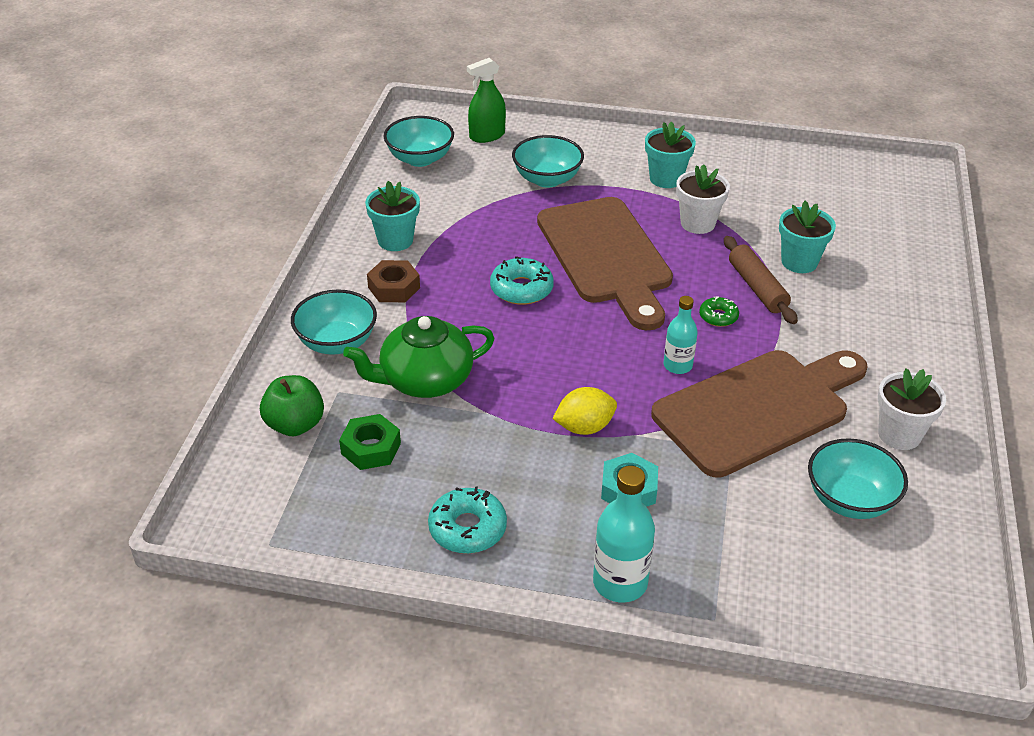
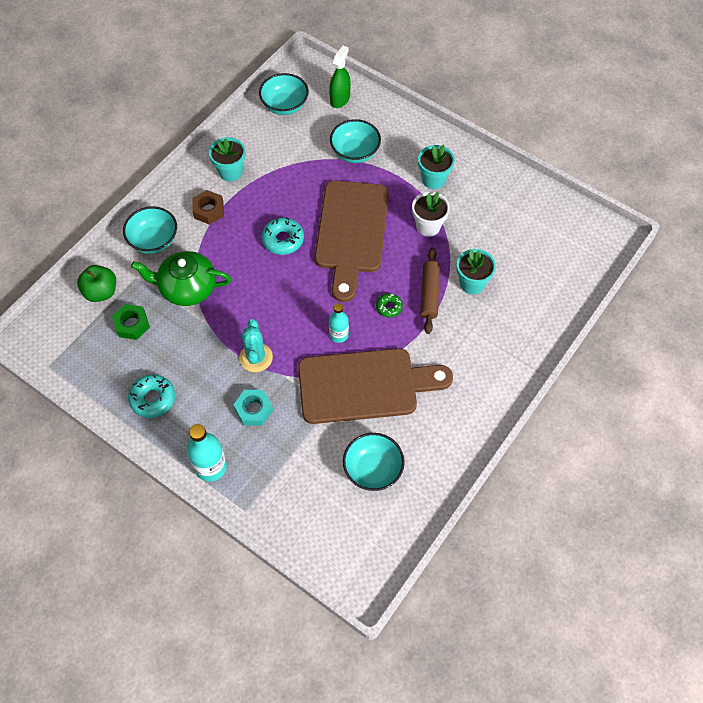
camera: 25 degrees right, 20 degrees up
green spray bottle [467,58,506,143] -> green spray bottle turned 120 degrees clockwise [329,46,351,108]
yellow lemon [552,387,617,435] -> turquoise cactus [239,319,273,372]
white flower pot [878,369,946,450] -> none

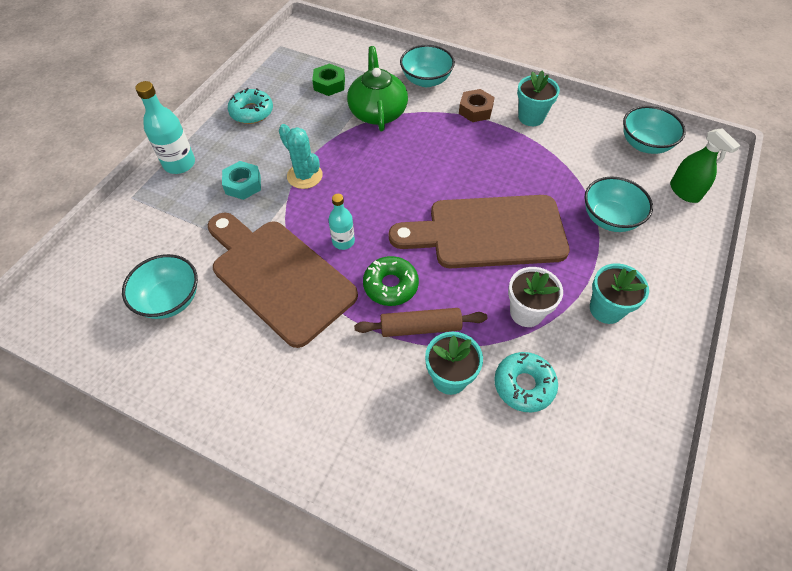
camera: 80 degrees right, 5 degrees down
green apple [77,265,116,302] -> none
turquoise cactus [239,319,273,372] -> turquoise cactus turned 60 degrees clockwise [279,124,323,189]
turquoise donut [262,217,304,255] -> turquoise donut moved to [494,352,558,412]
brown cutting board [298,348,453,424] -> brown cutting board turned 150 degrees clockwise [208,213,358,348]
green spray bottle [329,46,351,108] -> green spray bottle turned 45 degrees clockwise [670,128,741,203]
green donut [376,293,403,317] -> green donut [363,256,419,306], size x1.65

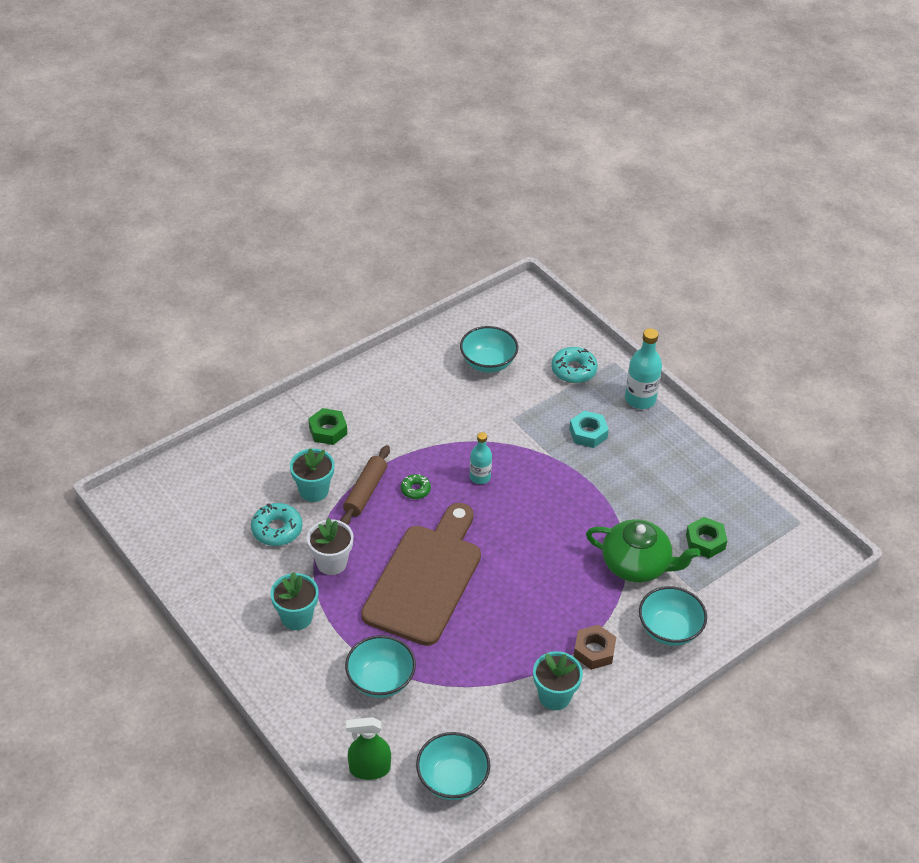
camera: 115 degrees right, 10 degrees down
brown cutting board [208,213,358,348] -> none
turquoise donut [228,88,273,124] -> turquoise donut moved to [551,347,598,383]
turquoise cactus [279,124,323,189] -> none
green donut [363,256,419,306] -> green donut [401,474,431,499], size x0.61
none -> green nut [308,408,347,445]

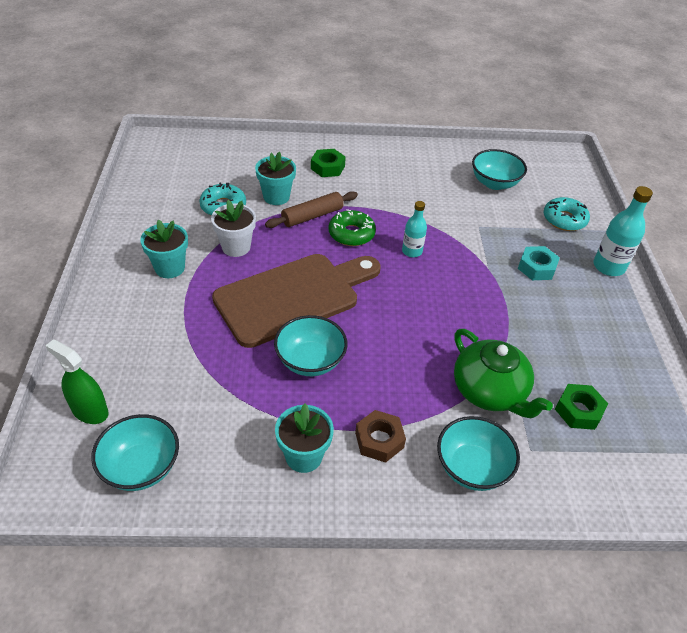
camera: 35 degrees right, 0 degrees up
turquoise bowl [345,635,416,698] -> turquoise bowl moved to [274,315,347,376]
green donut [401,474,431,499] -> green donut [329,209,376,246], size x1.65

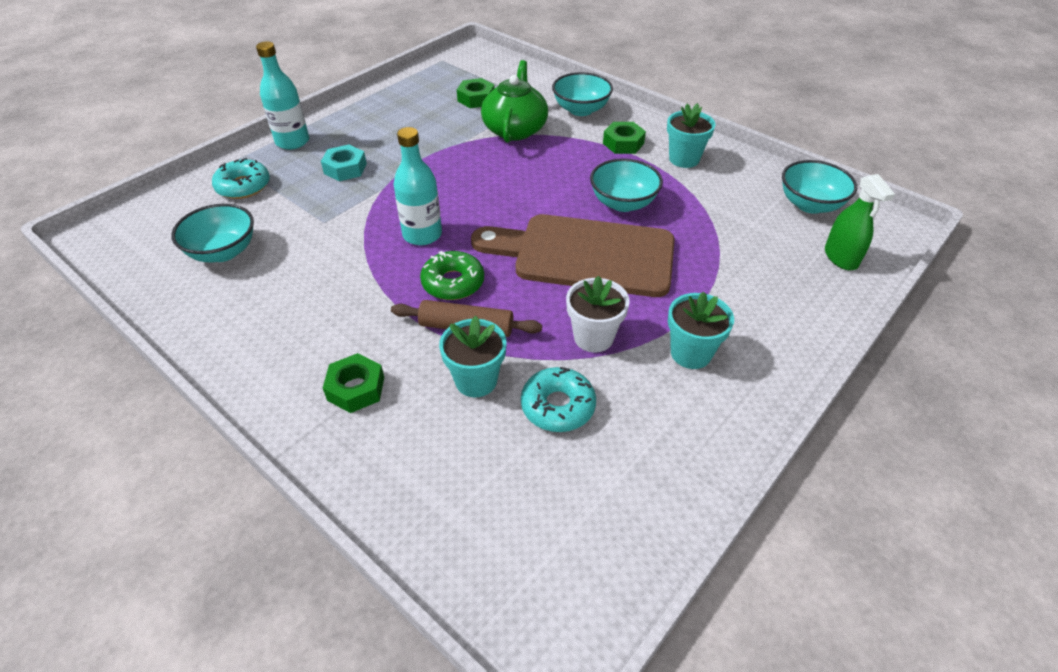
camera: 135 degrees left, 0 degrees up
brown nut [355,410,406,463] -> green nut [603,122,646,154]
turquoise bottle [402,201,427,257] -> turquoise bottle [394,127,442,245], size x1.56

